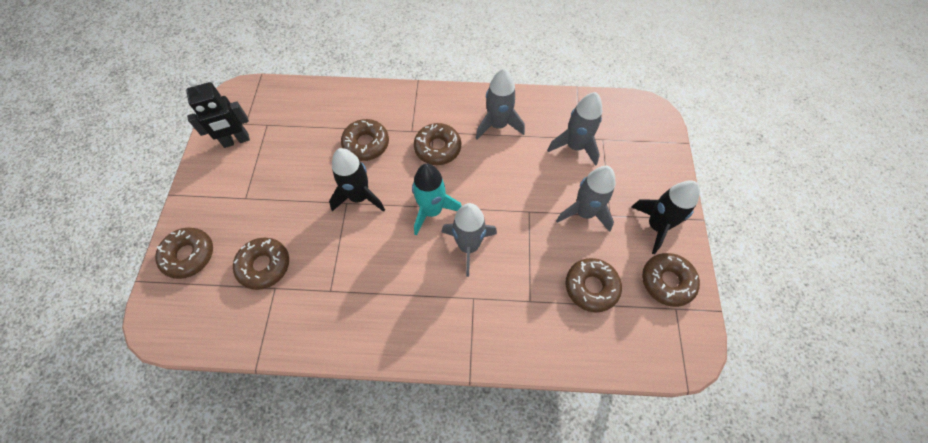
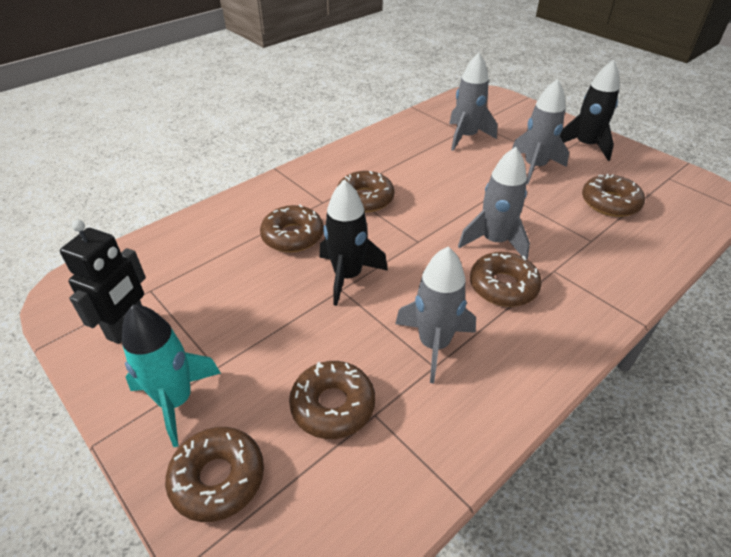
camera: 45 degrees left, 20 degrees down
turquoise rocket [412,163,462,236] -> turquoise rocket moved to [122,304,221,447]
grey rocket [475,69,525,140] -> grey rocket moved to [395,246,476,383]
brown donut [642,253,700,307] -> brown donut moved to [470,252,542,307]

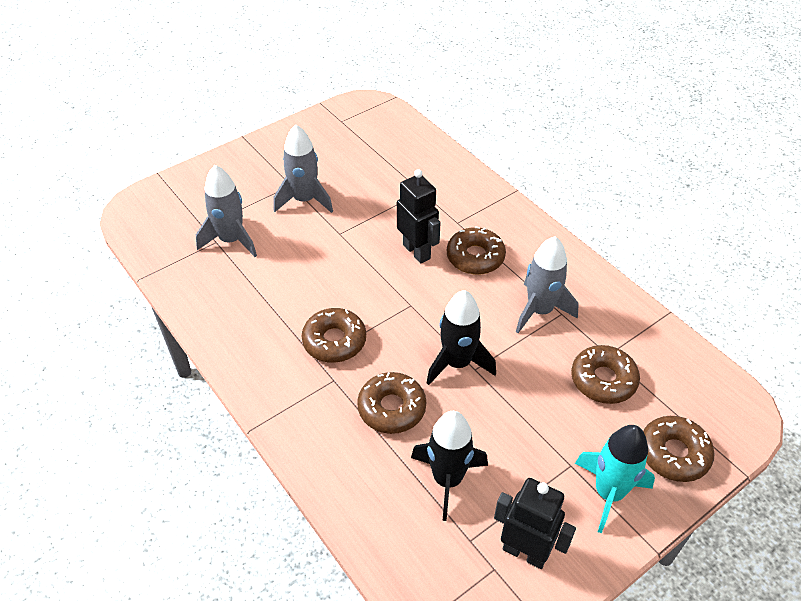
camera: 85 degrees left, 5 degrees up
grey rocket [458,147,530,260] -> black robot [397,169,441,263]
black rocket [560,60,619,161] -> black rocket moved to [411,411,488,521]
brown donut [582,174,645,217] -> none

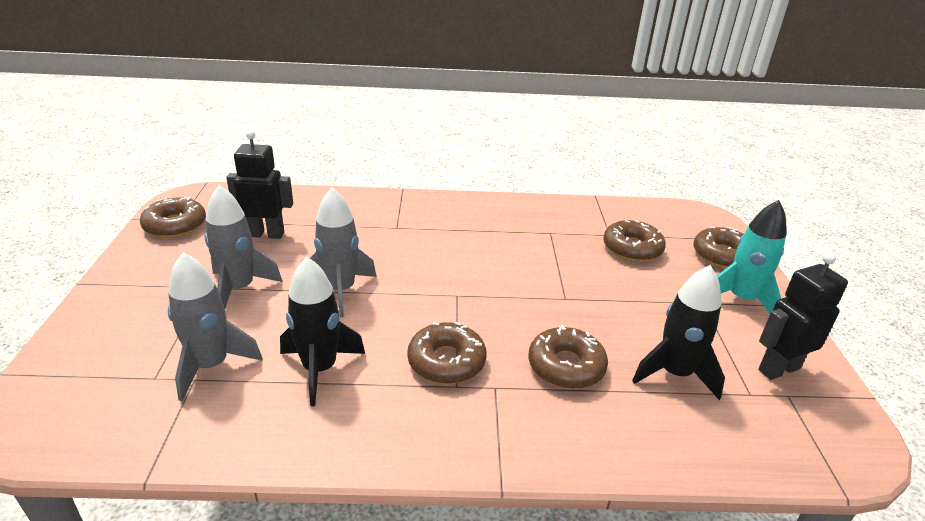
camera: 55 degrees left, 15 degrees down
black robot [397,169,441,263] -> black robot moved to [226,130,293,239]
black rocket [427,290,496,385] -> black rocket moved to [280,257,365,406]
brown donut [447,226,506,274] -> brown donut moved to [140,197,206,238]
grey rocket [516,236,579,333] -> grey rocket moved to [310,187,376,317]

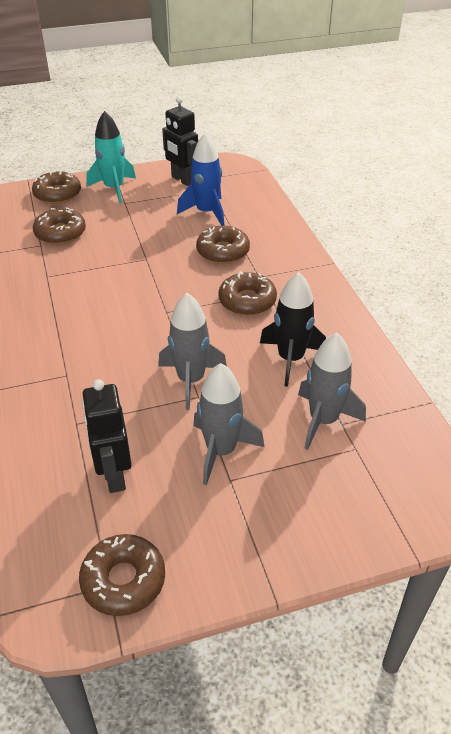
camera: 105 degrees left, 10 degrees up
black rocket [632,265,725,400] -> blue rocket [177,133,225,226]

